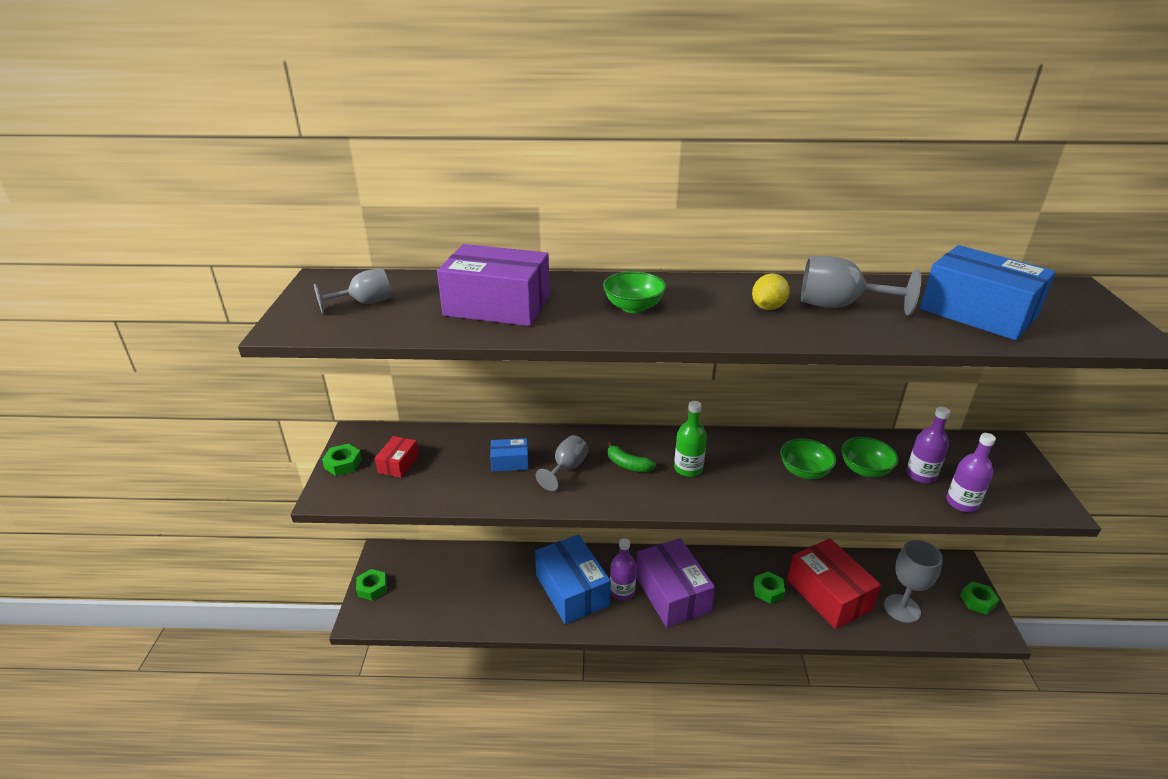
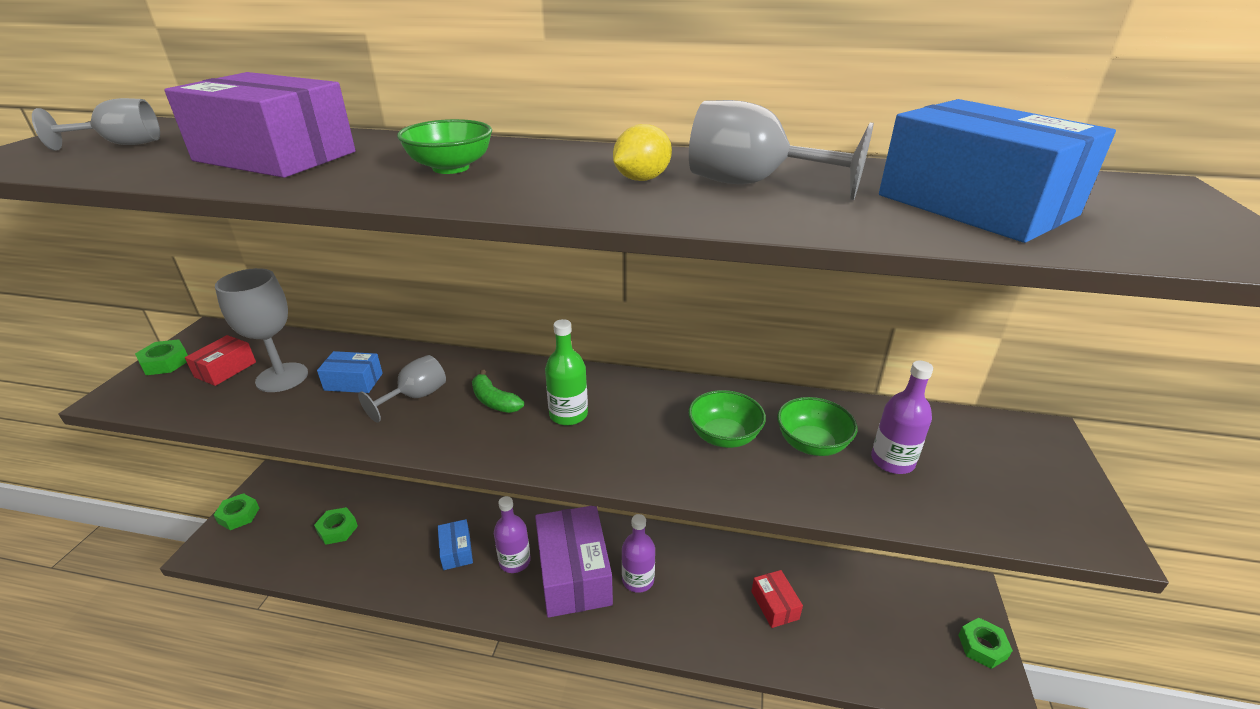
camera: 10 degrees right, 0 degrees up
blue box [535,534,611,624] -> blue box [438,519,473,570], size x0.47
green nut [754,572,785,604] -> green nut moved to [314,507,358,545]
red box [787,538,881,629] -> red box [751,570,803,628], size x0.47
grey goblet [884,540,943,623] -> grey goblet moved to [215,268,308,392]
purple bottle [946,433,996,512] -> purple bottle moved to [622,514,655,593]

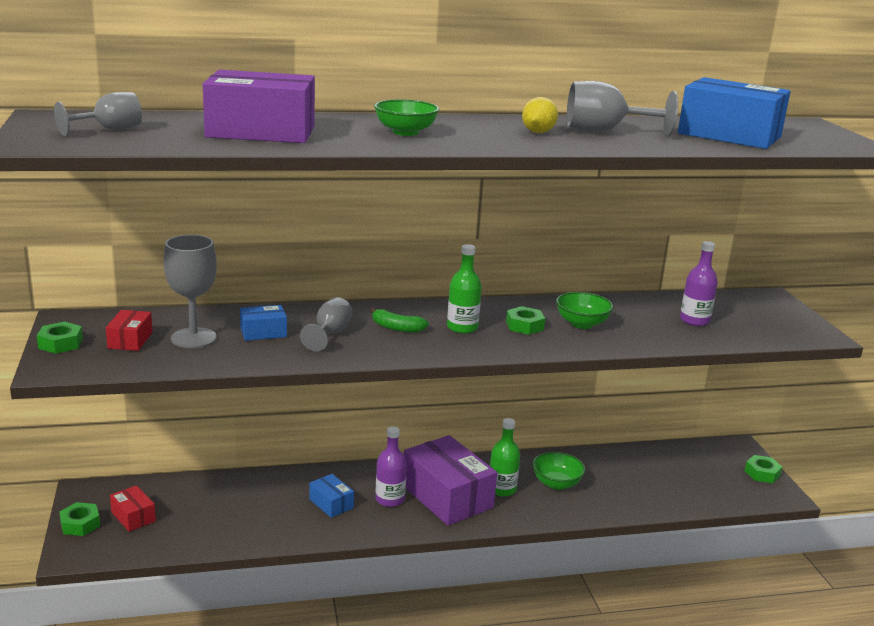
camera: 25 degrees left, 10 degrees down
green nut [314,507,358,545] -> green nut moved to [506,306,545,335]
purple bottle [622,514,655,593] -> green bottle [490,418,520,497]
red box [751,570,803,628] -> red box moved to [110,485,156,532]
green bowl [777,397,858,456] -> green bowl moved to [533,452,585,490]

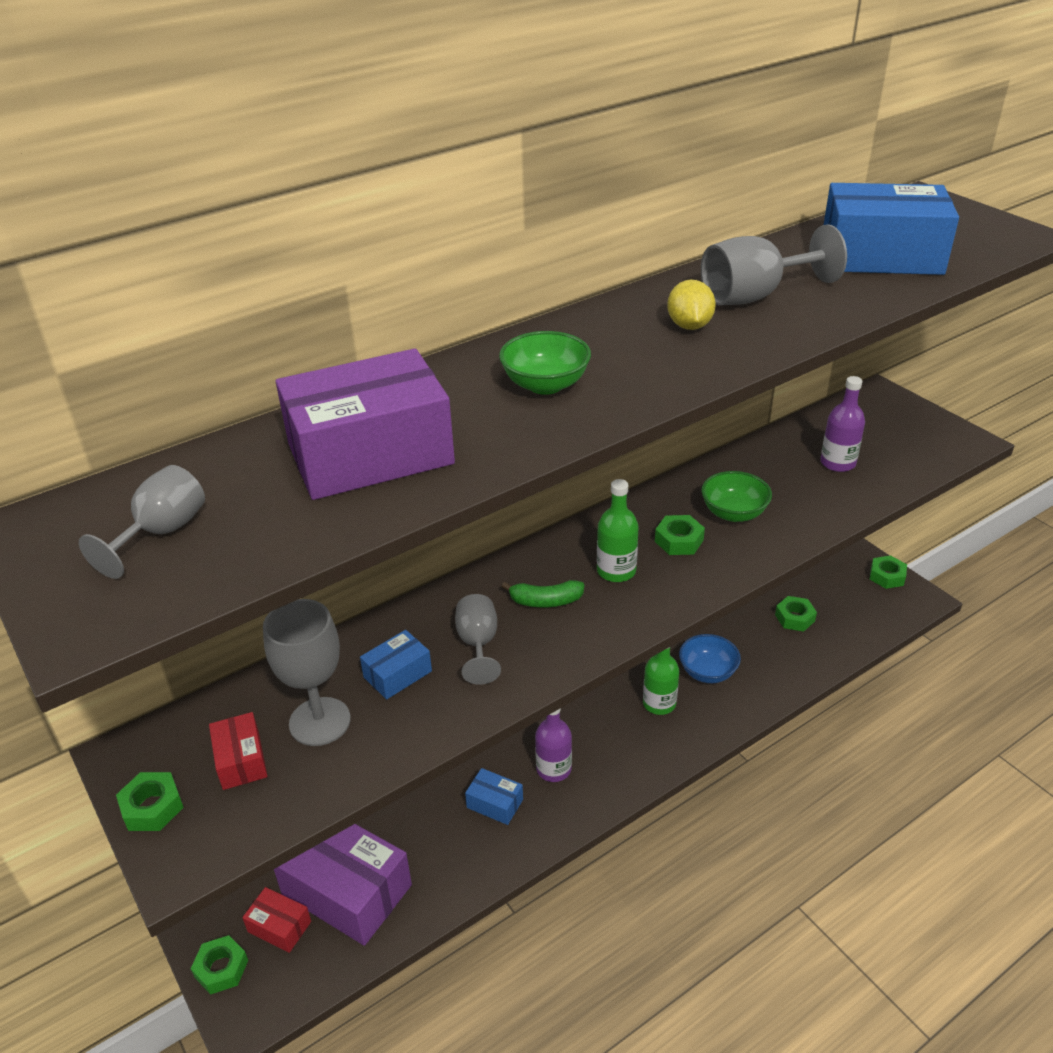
camera: 20 degrees left, 15 degrees up
purple box [404,435,497,525] -> purple box moved to [274,824,412,946]
green bowl [533,452,585,490] -> blue bowl [679,634,741,683]
none -> green nut [775,596,817,632]

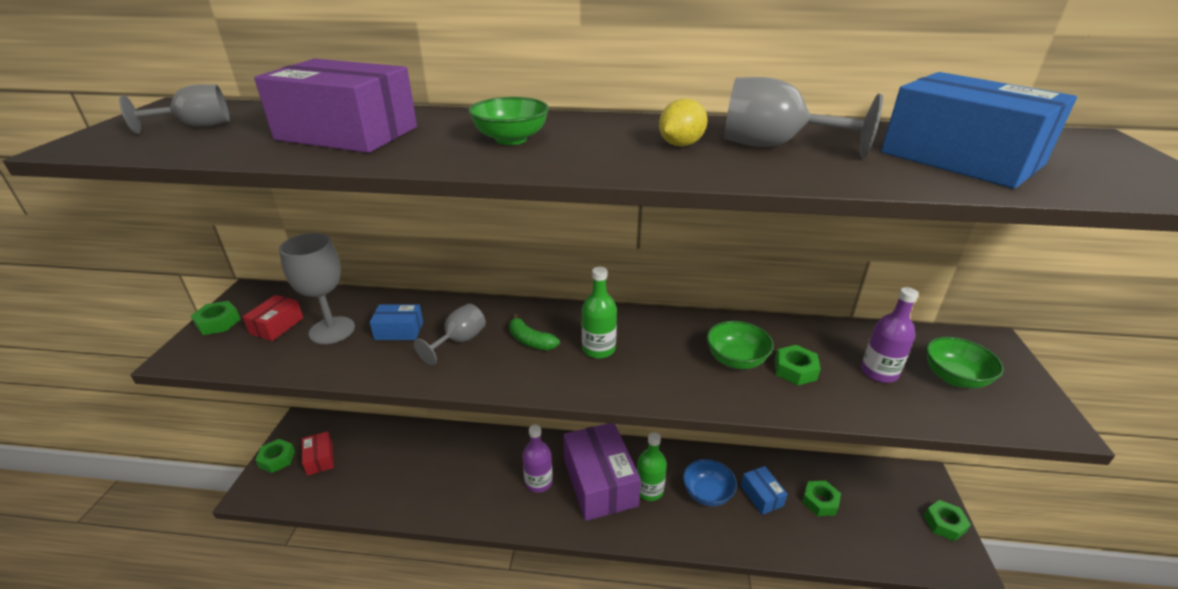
camera: 40 degrees right, 5 degrees down
purple box [274,824,412,946] -> purple box moved to [563,423,641,521]
blue box [465,768,523,825] -> blue box moved to [741,466,788,515]
green nut [655,515,705,555] -> green nut moved to [774,345,821,385]
none -> green bowl [926,337,1003,388]

